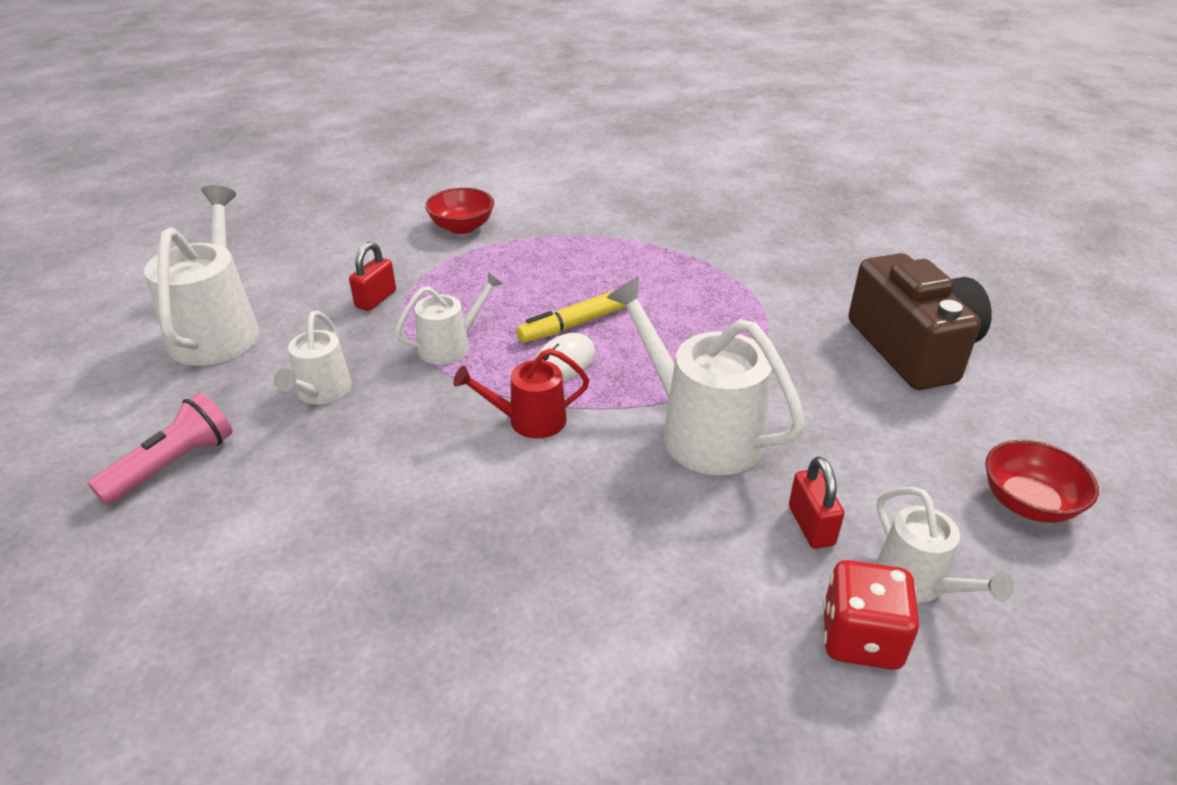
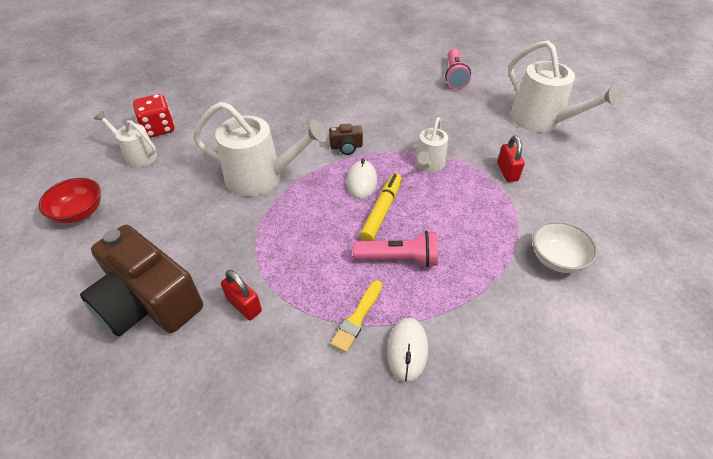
camera: 145 degrees right, 10 degrees up
white watering can [274,311,352,404] -> none
red bowl [425,188,494,234] -> white bowl [532,221,598,273]
red watering can [453,348,589,439] -> brown camera [329,124,363,155]
red padlock [789,456,844,549] -> red padlock moved to [221,270,262,320]
none -> yellow brush [330,280,382,353]
none -> pink flashlight [353,231,438,267]
none -> white mouse [387,318,428,383]

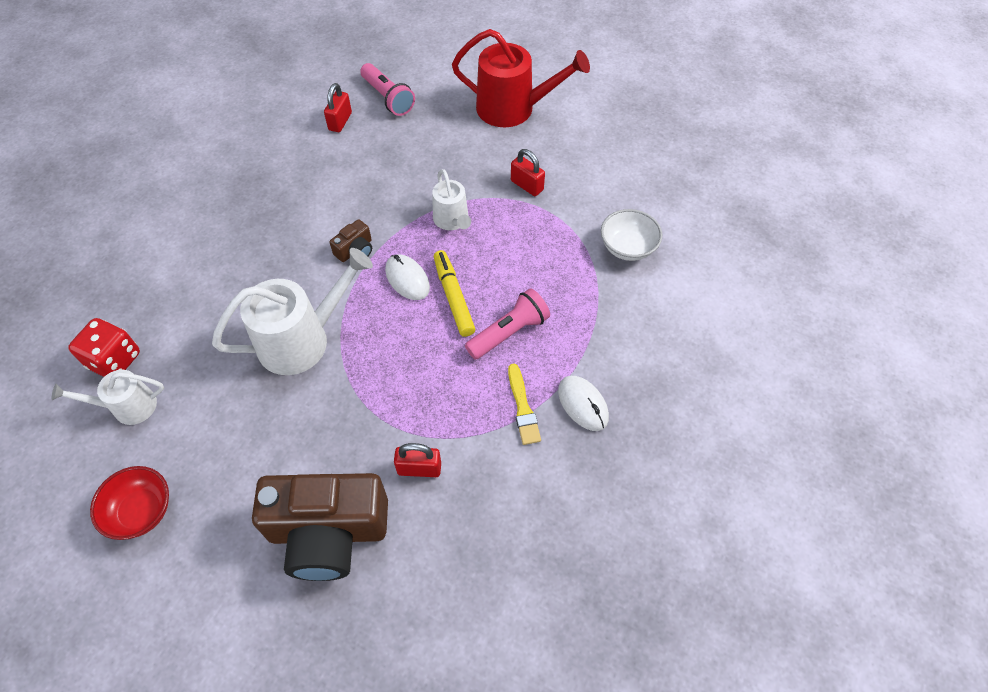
camera: 40 degrees left, 10 degrees up
white watering can [508,40,623,133] -> red watering can [452,29,590,127]
none -> red padlock [324,83,352,132]

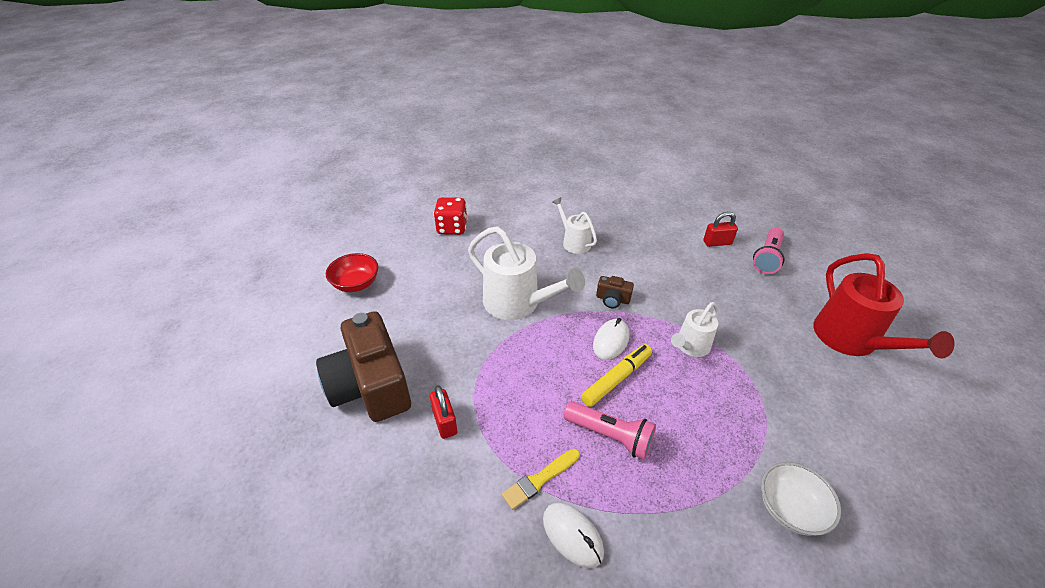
camera: 65 degrees right, 15 degrees down
white watering can [51,370,164,425] -> white watering can moved to [552,197,597,254]
red padlock [511,149,545,196] -> none
white mouse [558,376,609,431] -> white mouse turned 75 degrees counterclockwise [543,503,604,568]

